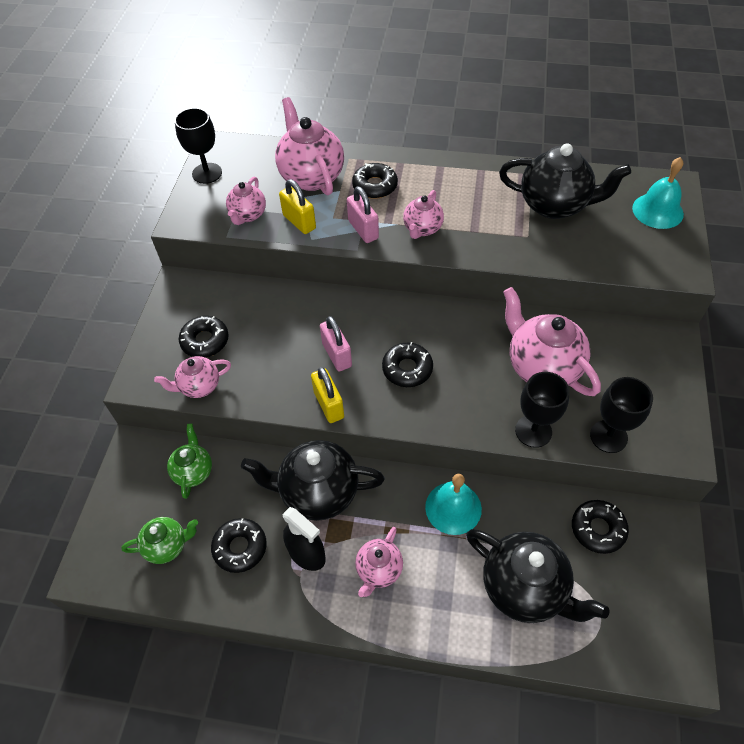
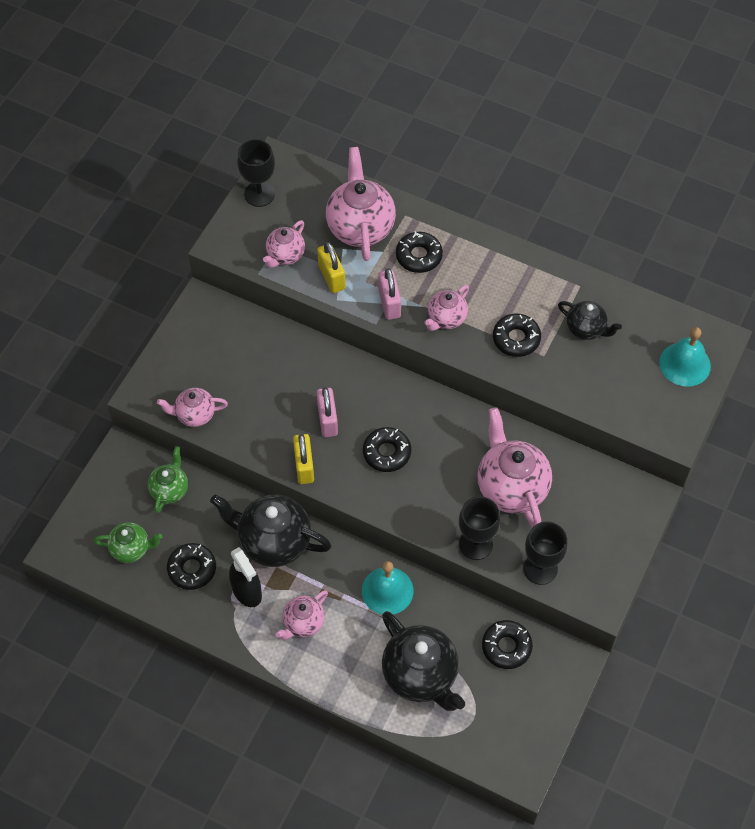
camera: 15 degrees right, 5 degrees up
black donut [179,316,229,358] -> black donut moved to [493,313,541,357]
black teapot [499,144,631,219] -> black teapot [558,301,622,340], size x0.56

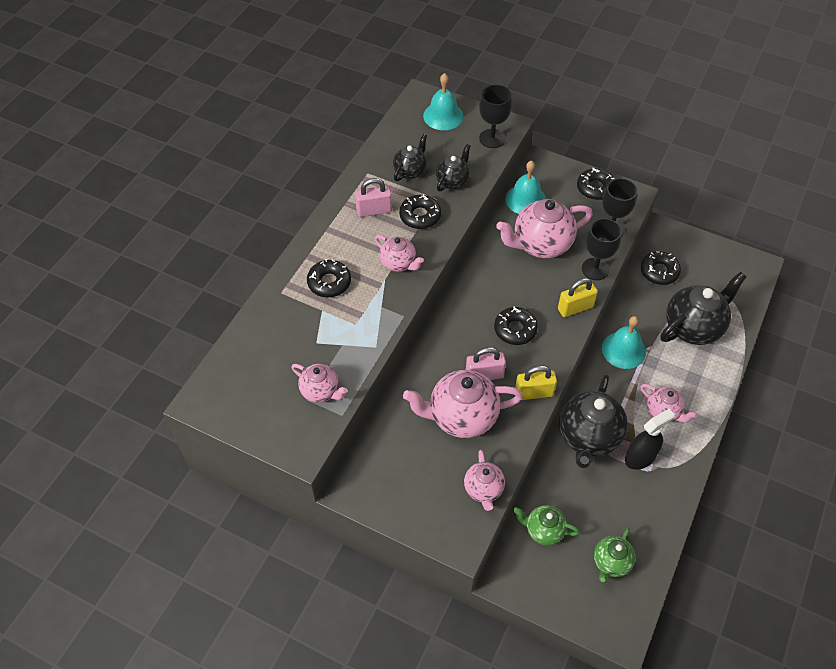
camera: 90 degrees left, 5 degrees down
green teapot [94,522,163,563] -> green teapot turned 150 degrees counterclockwise [594,527,636,583]
black donut [167,543,216,590] -> black donut moved to [577,168,615,200]
black goblet [237,139,275,207] -> black goblet moved to [479,85,512,148]
yellow padlock [317,242,345,293] -> yellow padlock moved to [558,278,598,317]
pink teapot [326,147,396,261] -> pink teapot moved to [403,370,523,438]
pink padlock [378,268,401,320] -> pink padlock moved to [355,178,392,217]
none -> black teapot [436,144,471,191]
none -> turquoise bell [505,160,546,214]

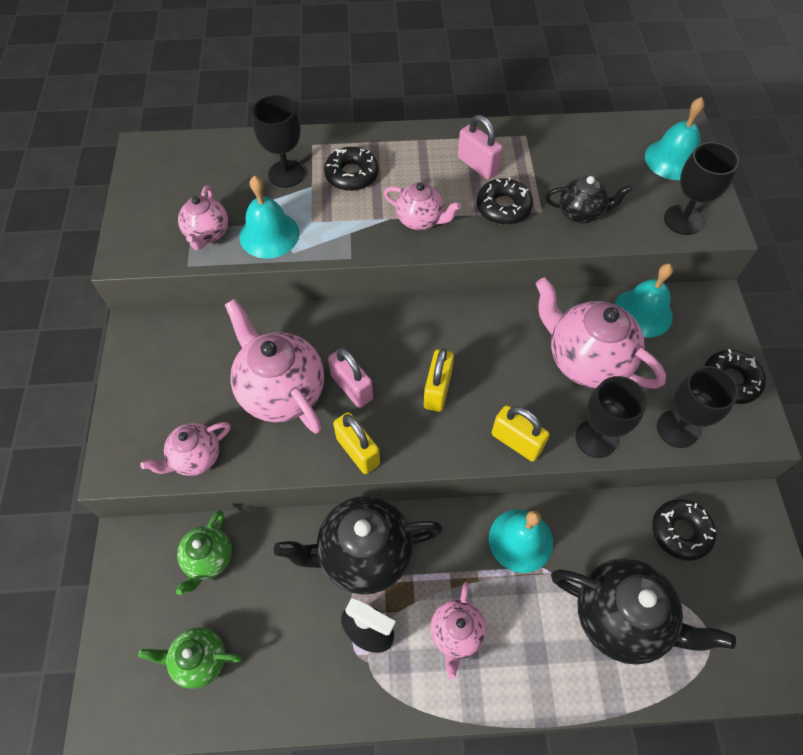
camera: 60 degrees right, 5 degrees up
pink teapot [375,235,424,272] -> pink teapot turned 75 degrees counterclockwise [384,182,461,230]
black teapot [393,134,427,181] -> none
black donut [494,306,538,345] -> yellow padlock [424,349,454,412]
green teapot [513,505,580,545] -> green teapot turned 150 degrees counterclockwise [176,510,232,595]
none -> turquoise bell [239,176,299,259]
none -> black goblet [252,95,305,188]

